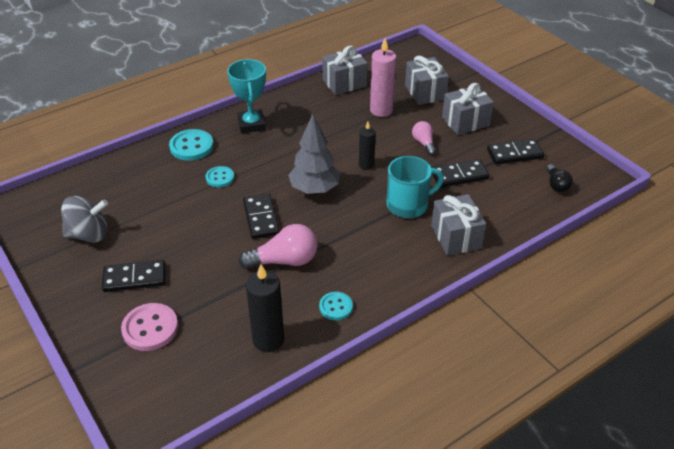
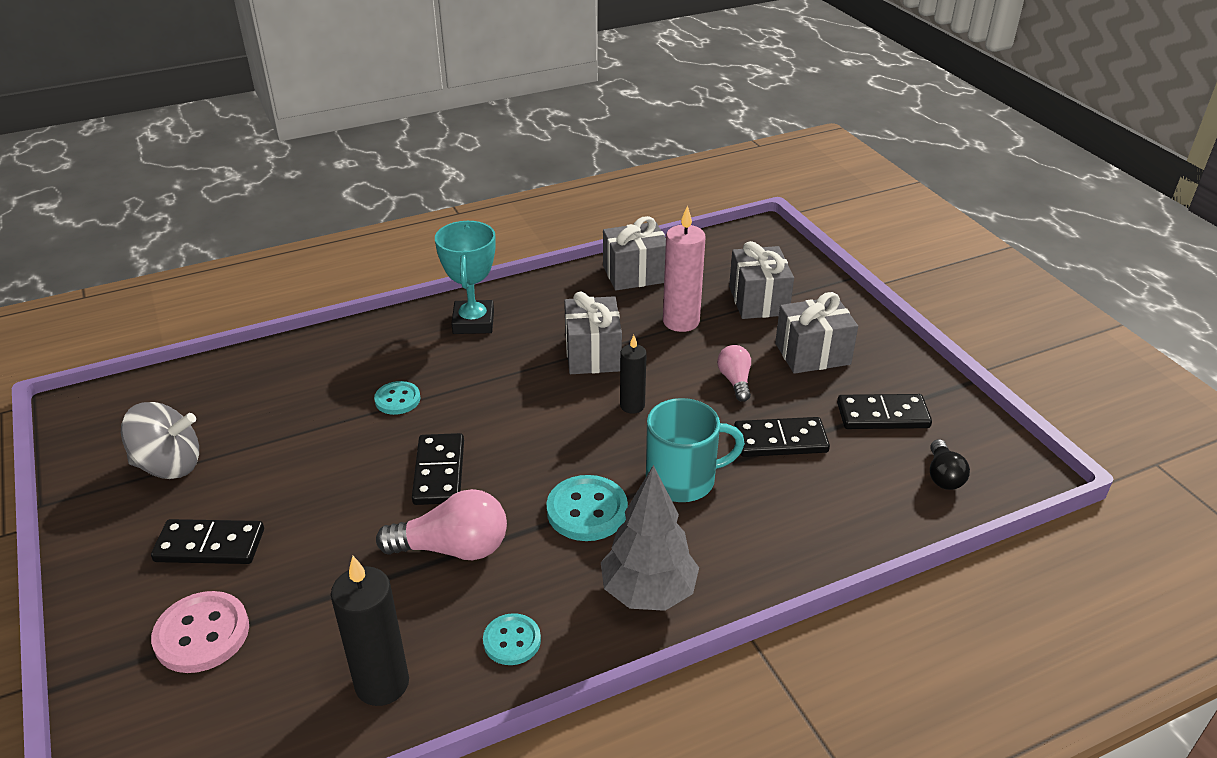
camera: 10 degrees right, 5 degrees down
turquoise button [169,129,214,161] -> turquoise button moved to [546,475,628,541]
grey tree [288,114,340,194] -> grey tree moved to [601,465,699,611]
grey gift [431,194,486,256] -> grey gift moved to [564,291,622,374]

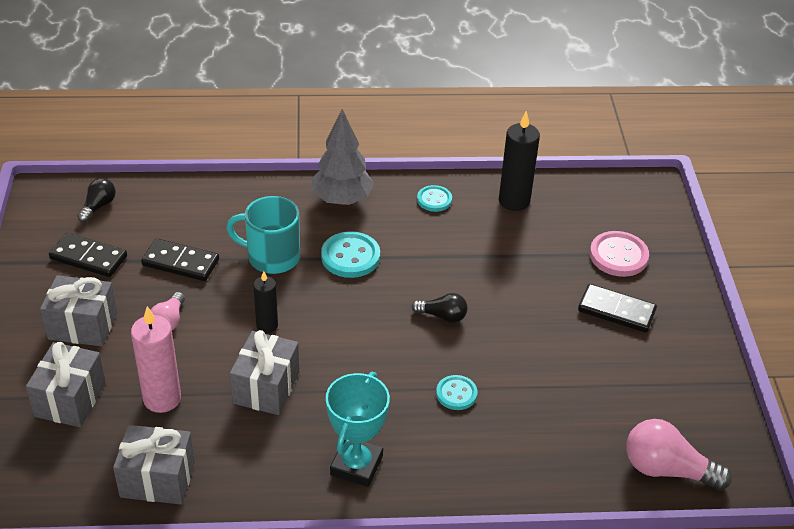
camera: 160 degrees left, 5 degrees up
grey spinning top [121,402,199,479] -> none
pink light bulb [376,489,507,560] -> pink light bulb moved to [626,419,732,490]
black domino [412,433,464,505] -> black light bulb [411,293,468,323]

